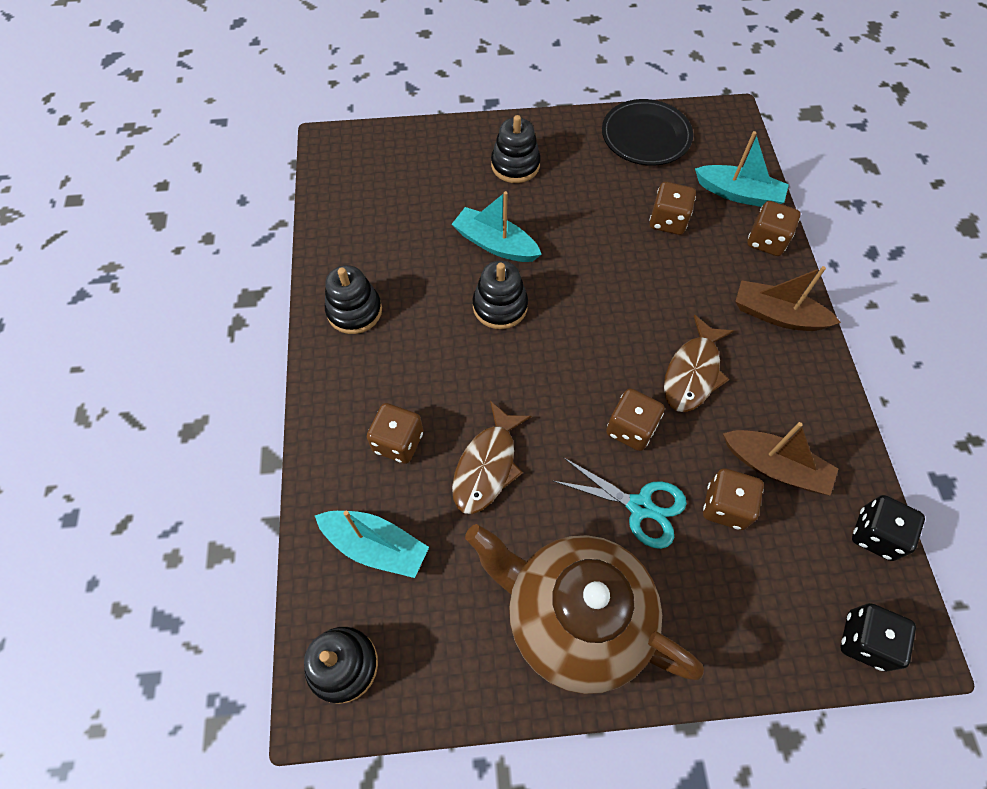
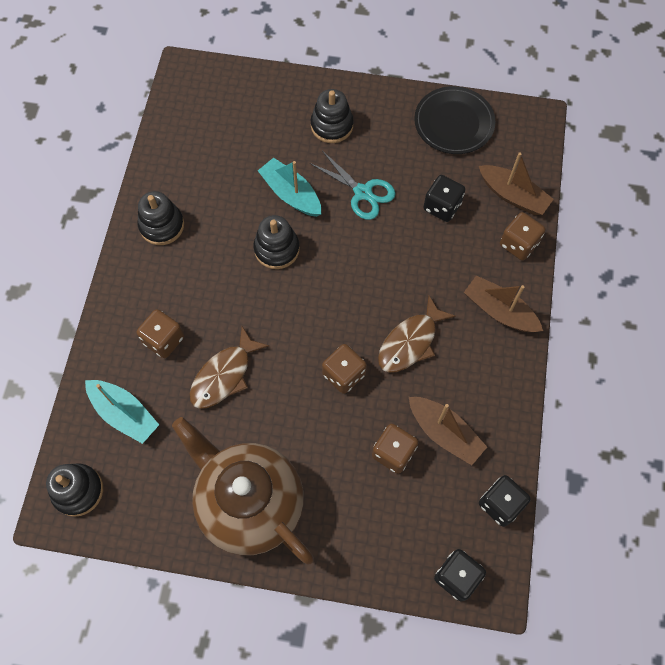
camera: 15 degrees right, 5 degrees up
turquoise scissors [553,457,687,549] -> turquoise scissors moved to [310,152,396,220]
brown dice [650,182,696,235] -> black dice [423,175,465,222]
turquoise boat [695,131,789,207] -> brown boat [479,152,554,215]

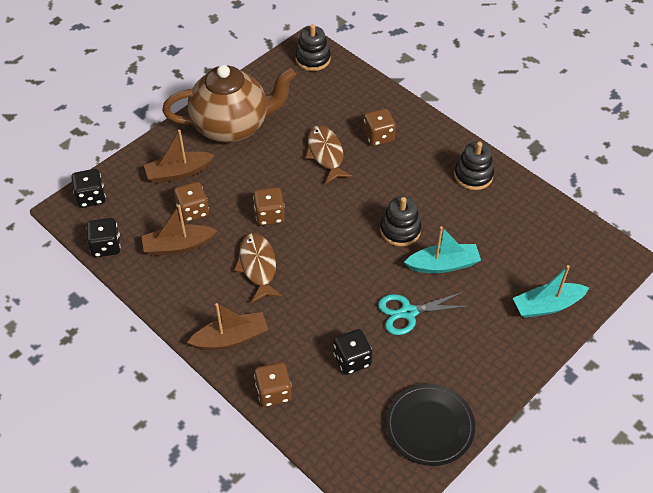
camera: 125 degrees right, 15 degrees down
turquoise boat [85,380,159,444] -> turquoise boat moved to [513,265,589,318]
black stacking toy [311,89,354,143] -> none
brown boat [479,152,554,215] -> brown boat moved to [144,130,215,183]

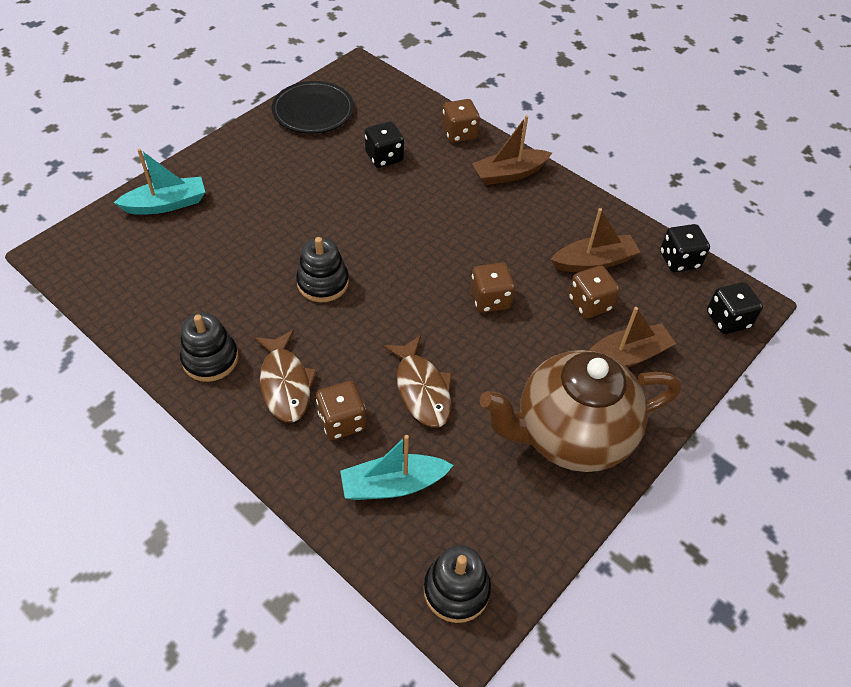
camera: 175 degrees right, 0 degrees up
brown fish [234,233,283,303] -> brown fish moved to [254,330,317,422]
turquoise scissors [378,292,470,335] -> none
turquoise boat [404,226,481,273] -> turquoise boat moved to [340,435,453,500]

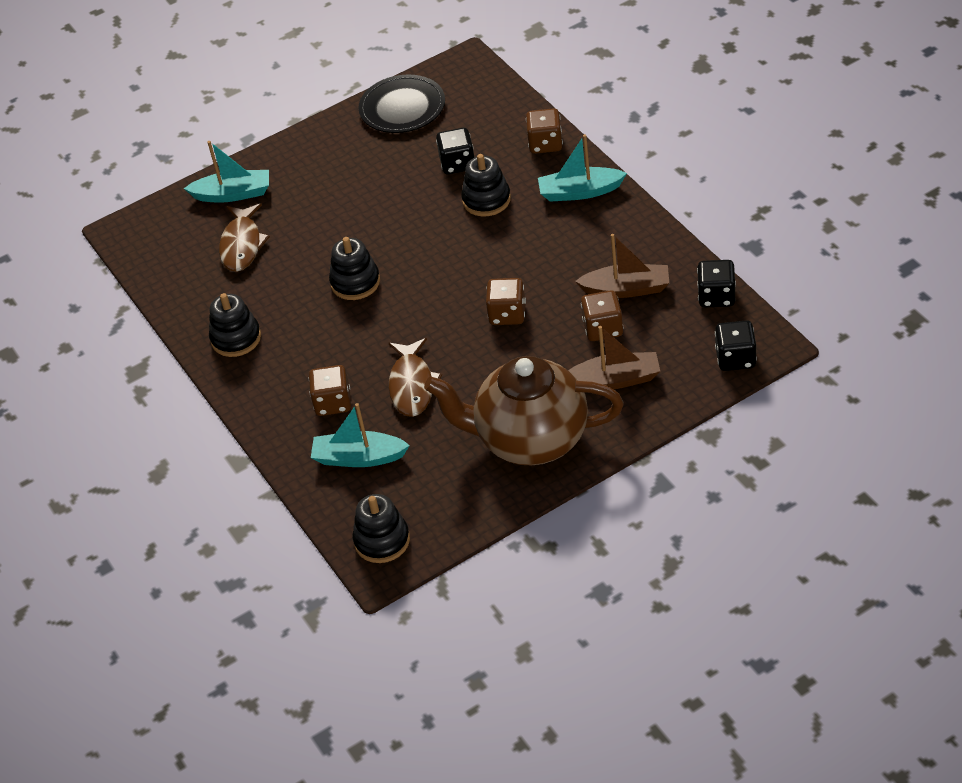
camera: 25 degrees right, 5 degrees down
brown fish [254,330,317,422] -> brown fish moved to [219,203,270,272]
brown boat [472,115,552,185] -> turquoise boat [538,134,627,202]
none -> black stacking toy [461,154,511,217]

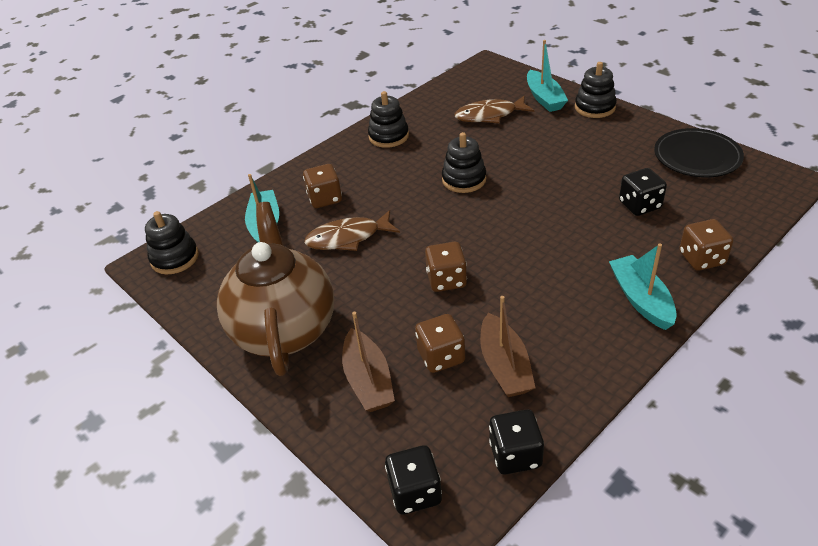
camera: 75 degrees right, 5 degrees down
black stacking toy [461,154,511,217] -> black stacking toy moved to [575,62,617,118]

